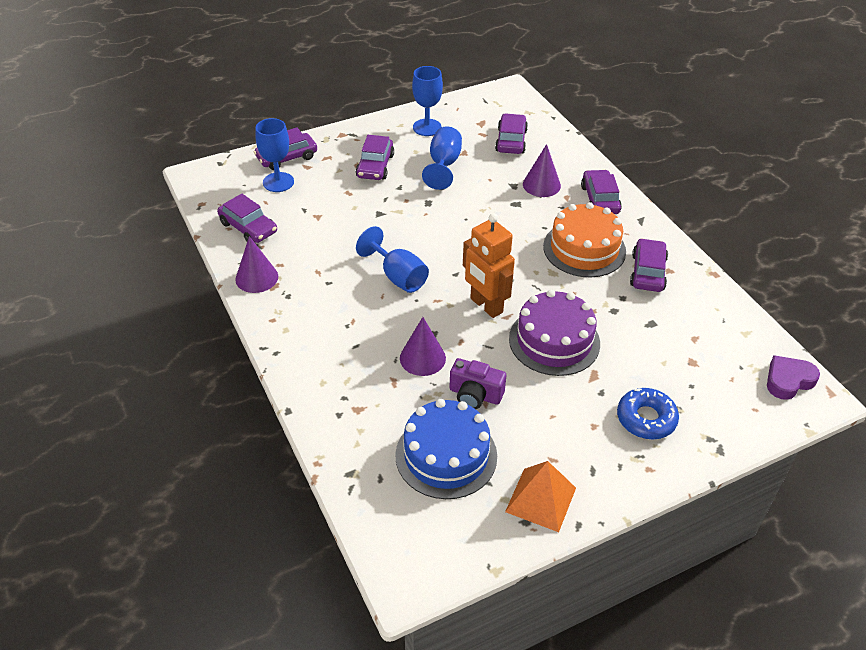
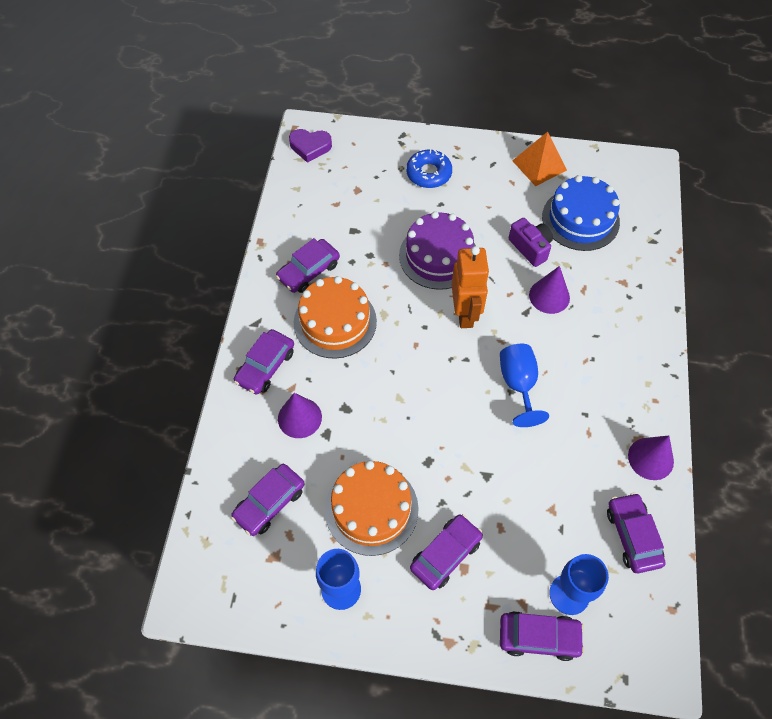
camera: 145 degrees left, 15 degrees up
blue goblet [422,126,462,190] -> orange cake [325,461,419,556]

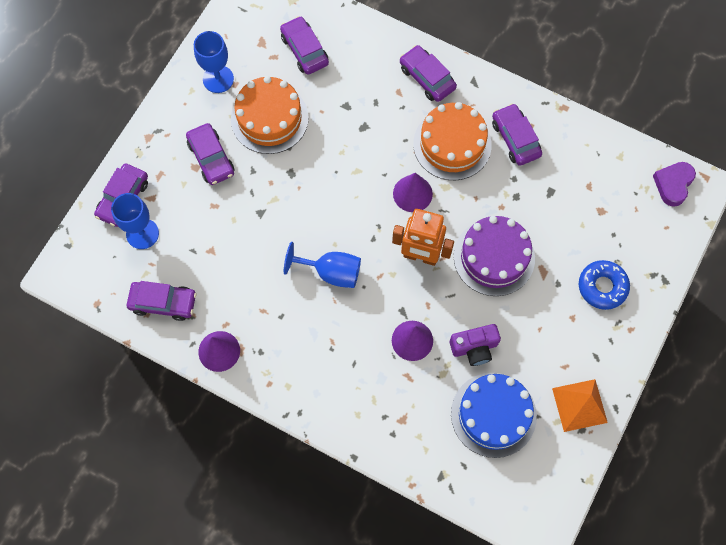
camera: 110 degrees right, 10 degrees up
purple cone [278,393,322,438] -> purple cone moved to [393,173,433,212]

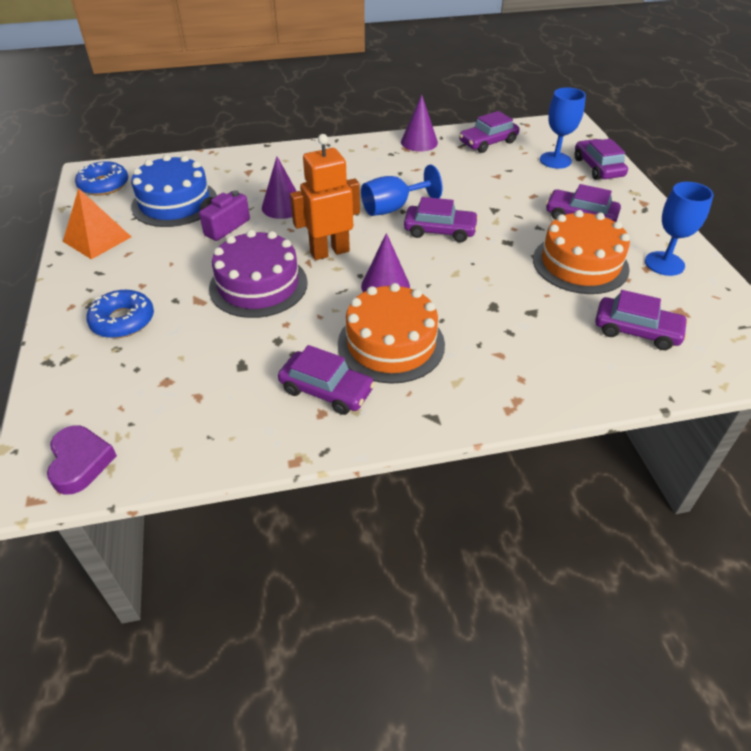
camera: 140 degrees right, 25 degrees down
purple car [400,45,457,102] -> purple car moved to [404,197,479,242]
none -> blue donut [75,161,128,196]

